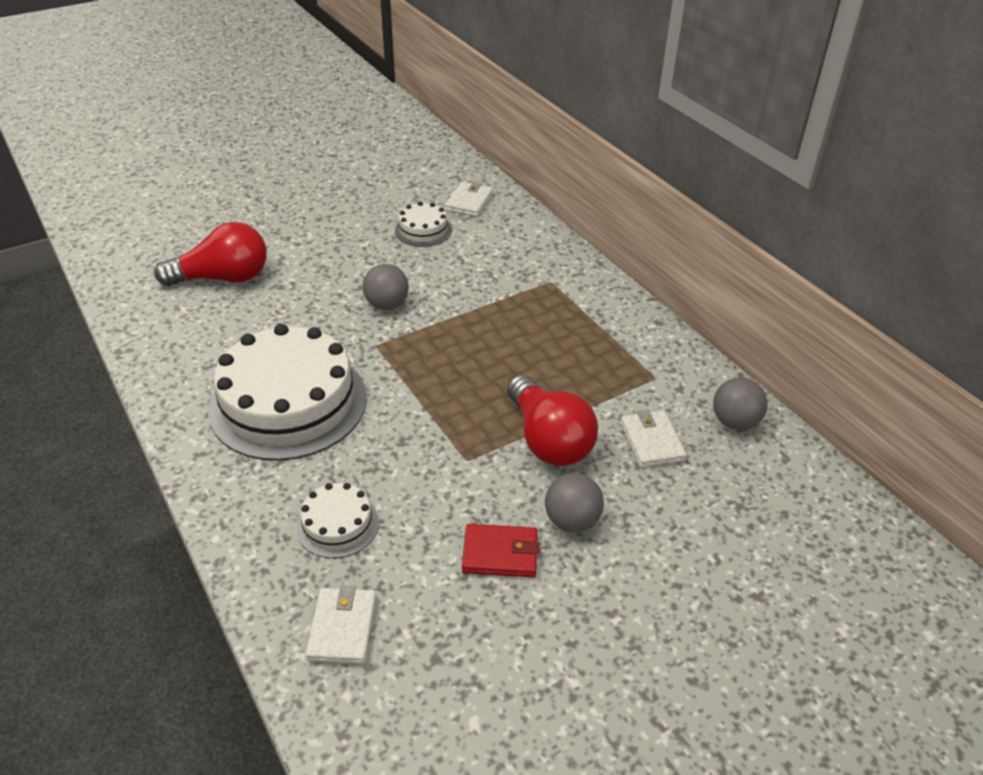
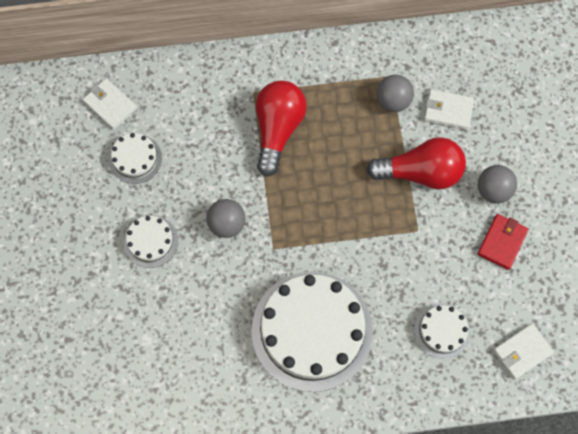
camera: 65 degrees left, 30 degrees up
red light bulb [154,222,267,286] -> red light bulb moved to [256,80,307,177]
white wallet [305,585,377,665] -> white wallet turned 60 degrees counterclockwise [493,323,554,379]
grey ball [713,377,768,430] -> grey ball moved to [376,74,414,112]
none -> white cake [124,215,178,268]

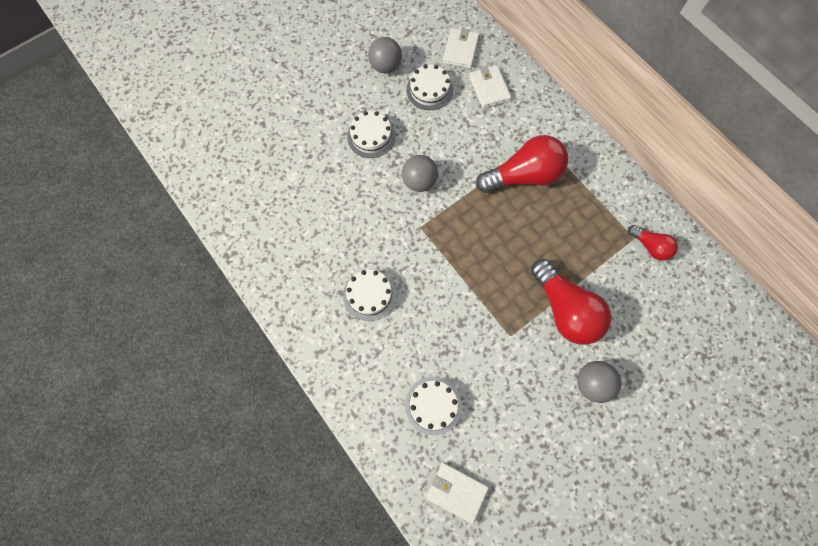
camera: 60 degrees right, 0 degrees up
white cake [252,271,373,392] -> white cake [343,269,396,321], size x0.46
grey ball [376,74,414,112] -> grey ball moved to [368,37,402,73]
white wallet [424,89,474,130] -> white wallet moved to [469,65,511,108]
red wallet [478,214,528,270] -> none
none -> red light bulb [628,225,678,261]

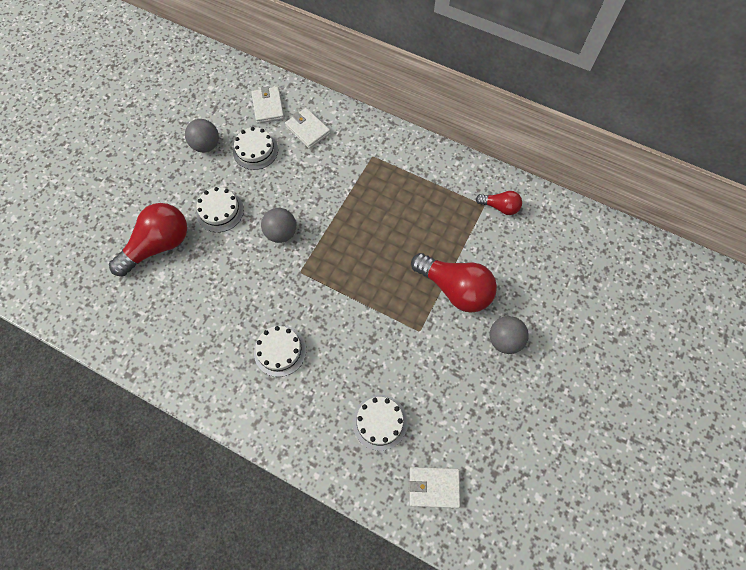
camera: 25 degrees left, 5 degrees down
red light bulb [476,135,568,193] -> red light bulb moved to [109,203,187,277]

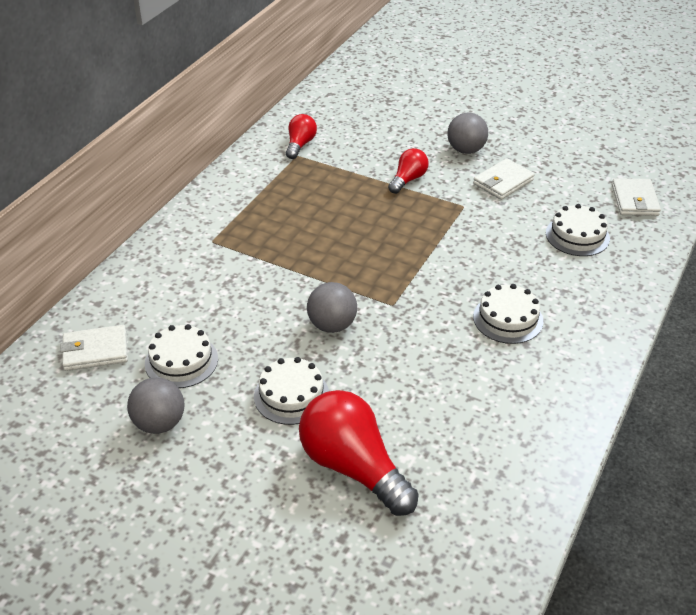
camera: 90 degrees left, 25 degrees down
white wallet [285,108,331,149] -> white wallet moved to [473,158,535,200]
red light bulb [411,253,497,313] -> red light bulb [388,148,429,194], size x0.53

